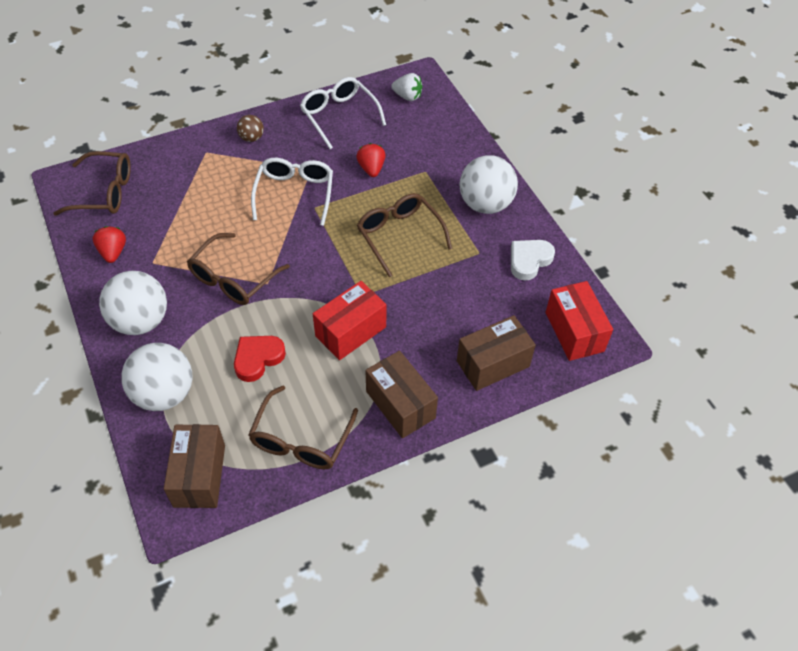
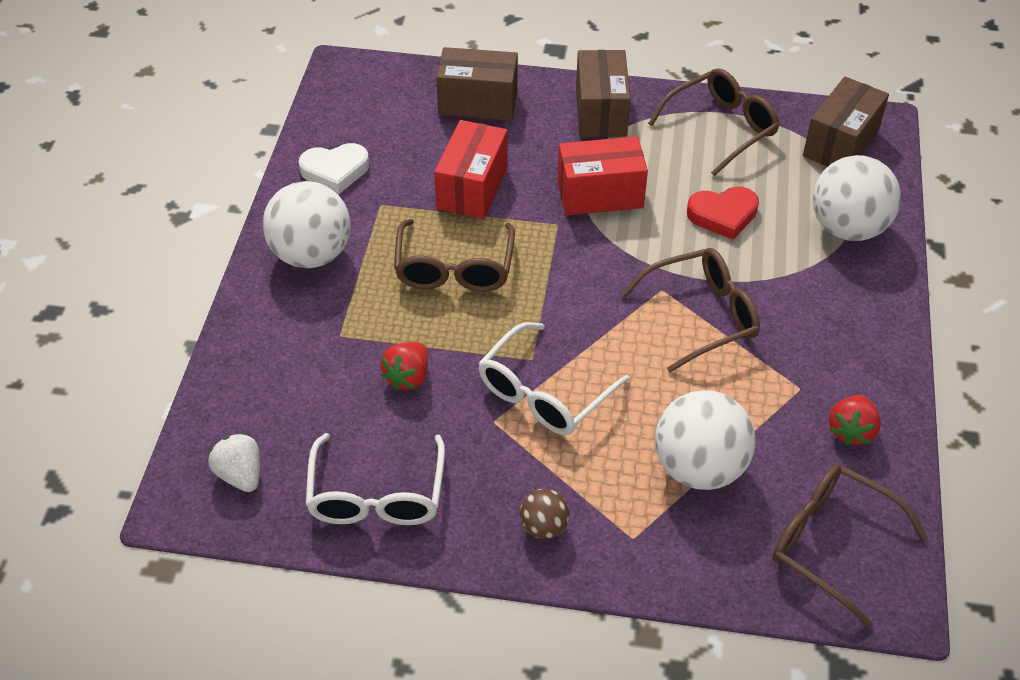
camera: 145 degrees left, 5 degrees down
white ball [99,271,167,335] -> white ball moved to [655,390,755,490]
red box [545,281,613,361] -> red box moved to [434,120,508,219]

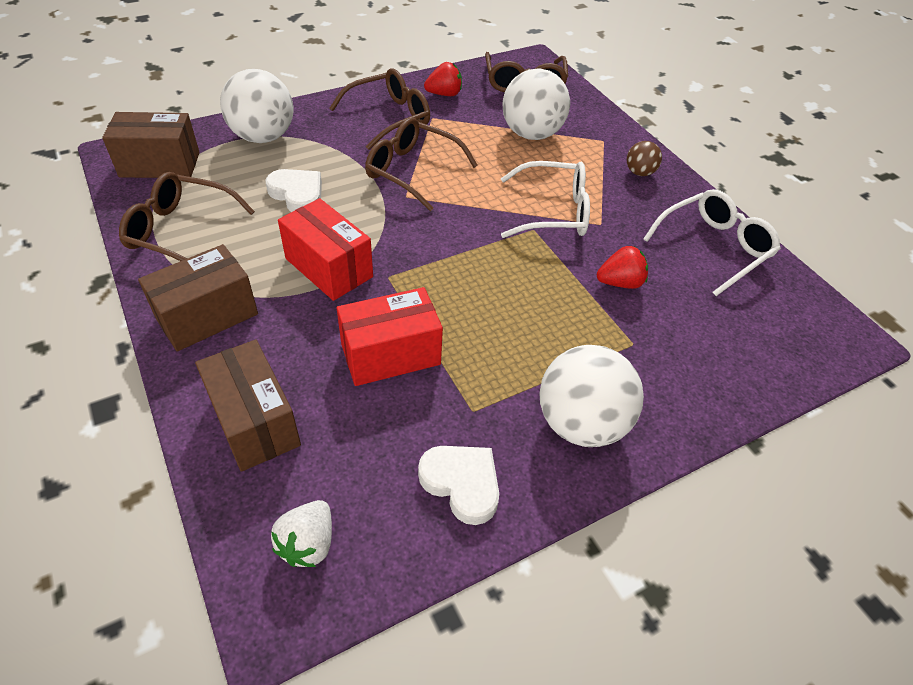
camera: 130 degrees left, 0 degrees up
white strawberry [208,433,260,492] -> white strawberry moved to [271,500,332,567]
brown glasses [394,219,515,292] -> brown glasses moved to [329,68,430,150]
red heart [687,186,759,240] -> white heart [266,169,322,212]

